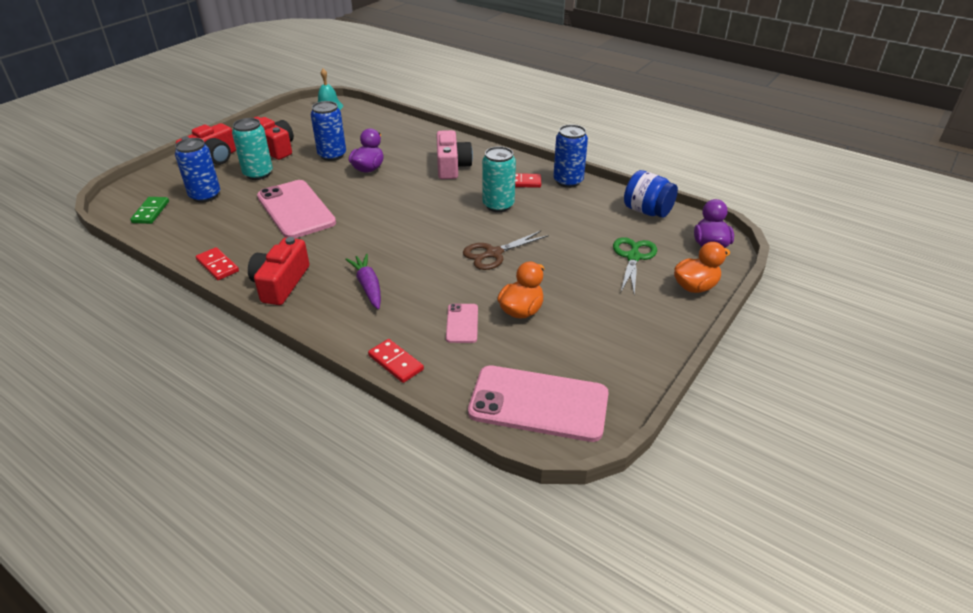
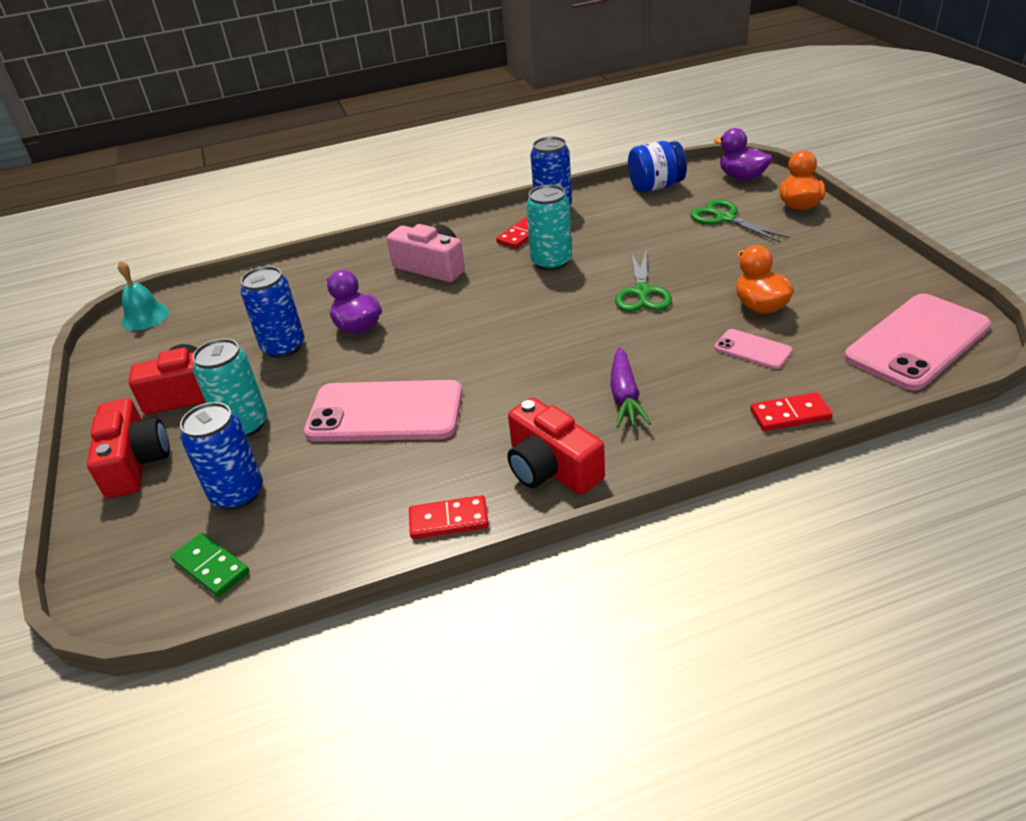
camera: 50 degrees left, 0 degrees up
purple carrot [345,254,381,309] -> purple carrot turned 105 degrees counterclockwise [610,347,651,428]
brown scissors [463,231,549,270] -> green scissors [615,251,672,312]

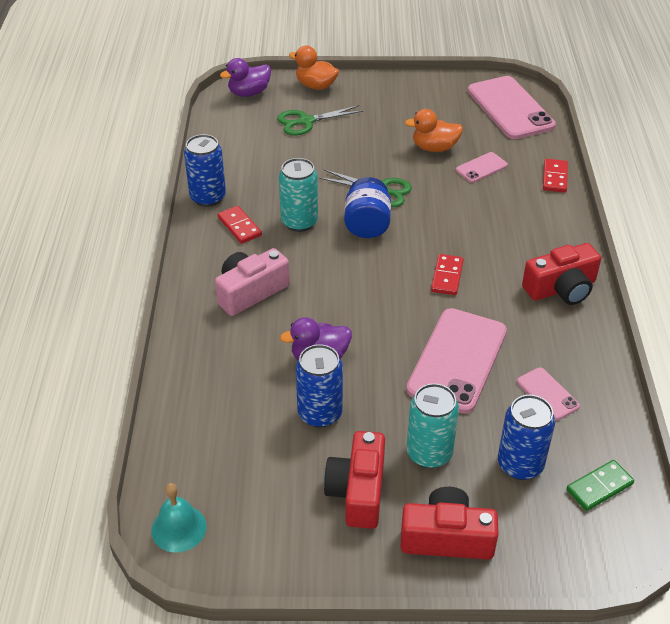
camera: 75 degrees left, 5 degrees up
red domino [409,495,489,539] -> red domino moved to [431,254,464,295]
purple carrot [610,347,651,428] -> none
blue jar [628,141,687,192] -> blue jar moved to [344,177,391,238]
none -> pink phone [517,368,580,420]

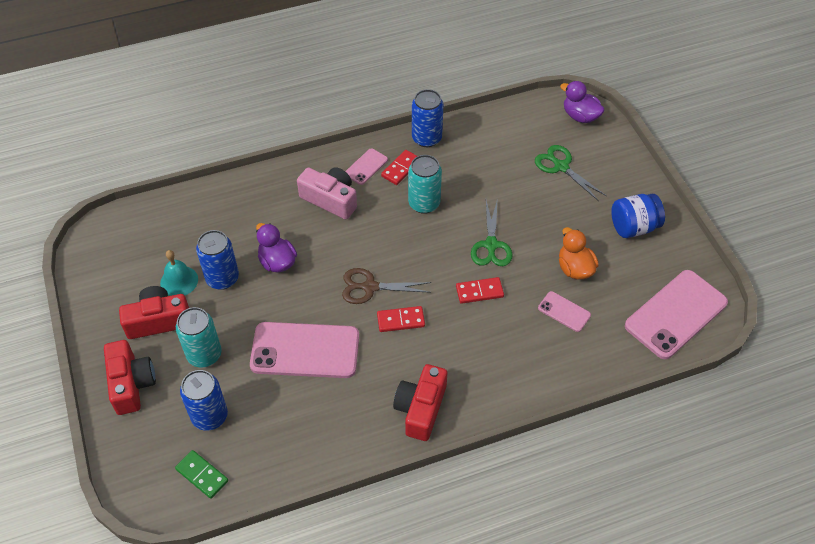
camera: 70 degrees right, 10 degrees up
turquoise bell [151,483,206,552] -> turquoise bell moved to [160,250,198,296]
orange duck [289,46,339,90] -> none
blue jar [344,177,391,238] -> blue jar moved to [611,194,665,238]
pink phone [517,368,580,420] -> pink phone moved to [345,148,388,185]
red camera [522,243,601,305] -> red camera turned 60 degrees clockwise [393,364,447,441]
red domino [543,159,568,193] -> red domino moved to [456,277,504,304]
none -> brown scissors [342,268,431,304]

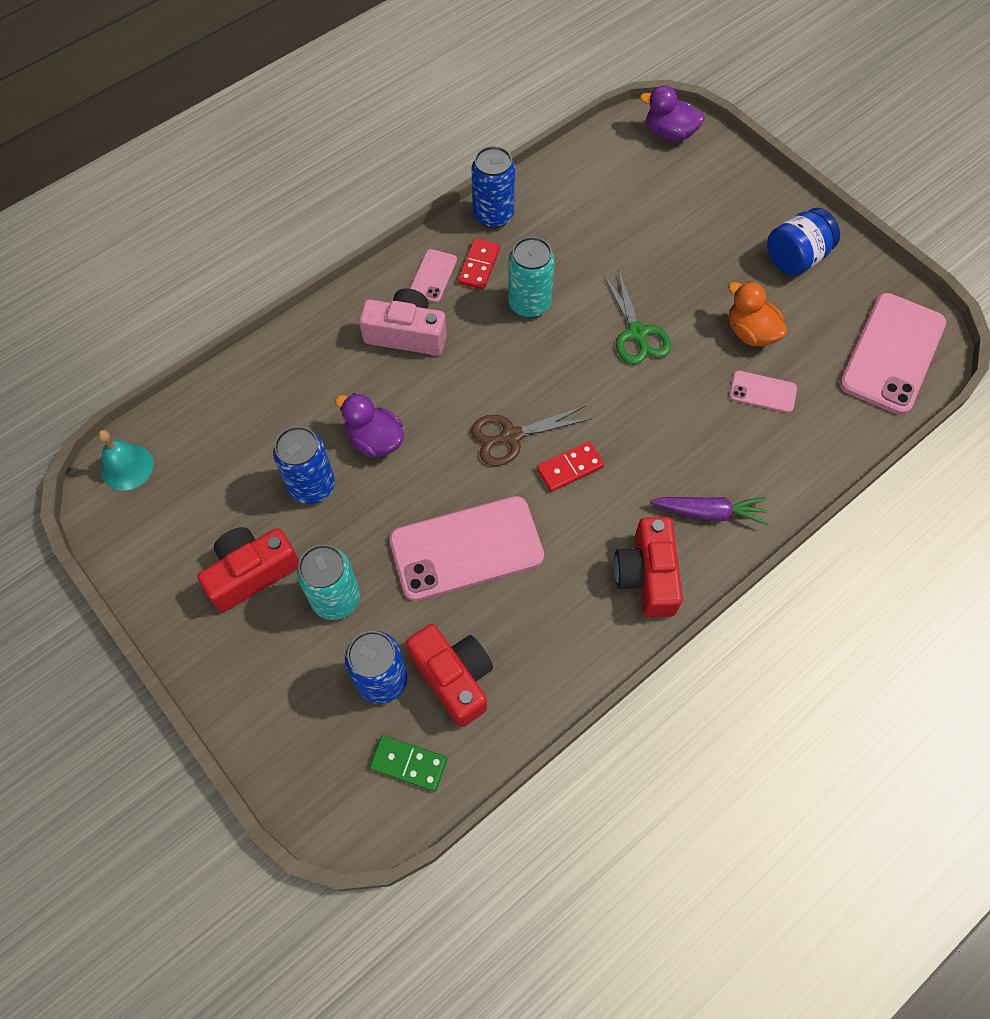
camera: 20 degrees left, 10 degrees up
red camera [104,340,156,415] -> red camera moved to [406,624,493,727]
turquoise bell [160,250,198,296] -> turquoise bell moved to [97,430,154,491]
red domino [456,277,504,304] -> none
green scissors [535,145,607,201] -> none
none -> purple carrot [650,497,768,525]

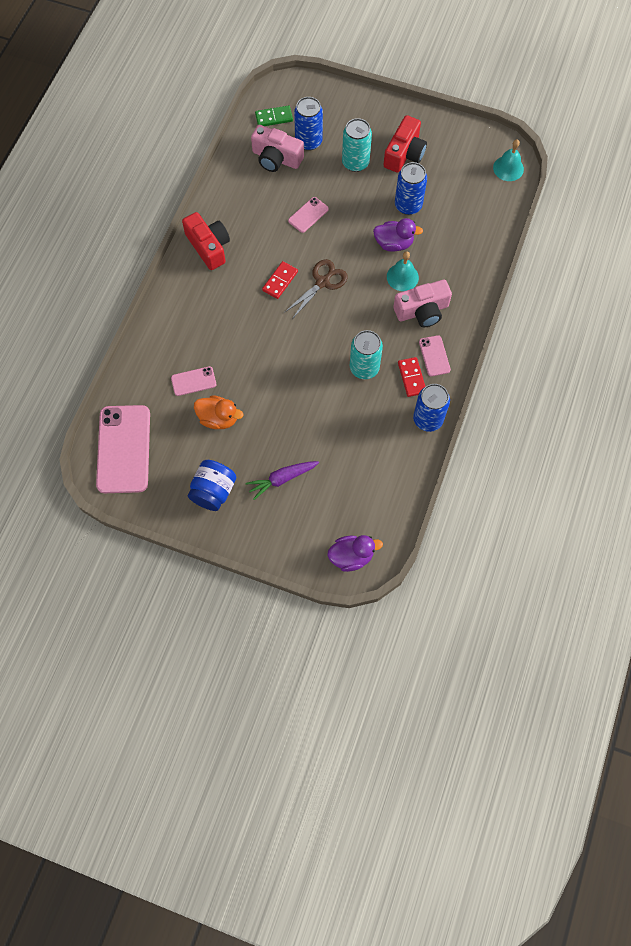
camera: 150 degrees right, 5 degrees up
pink phone [389,496,544,601] -> pink phone [288,197,329,233], size x0.48
red camera [406,624,493,727] -> pink camera [251,125,304,172]
green scissors [603,270,671,364] -> none
purple carrot [650,497,768,525] -> purple carrot moved to [246,461,319,500]
none -> turquoise bell [387,251,419,291]

